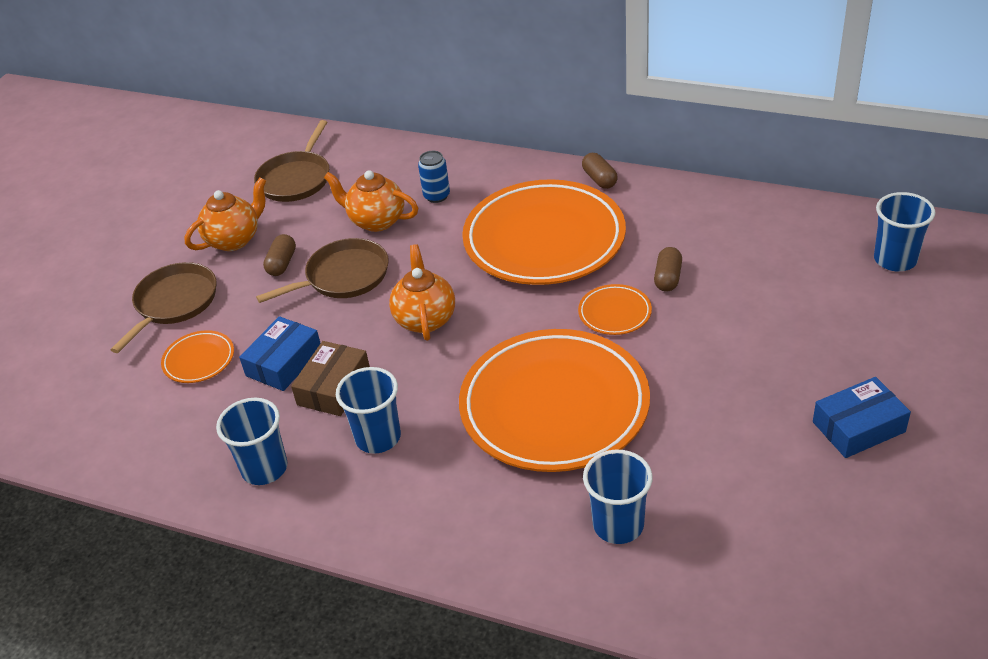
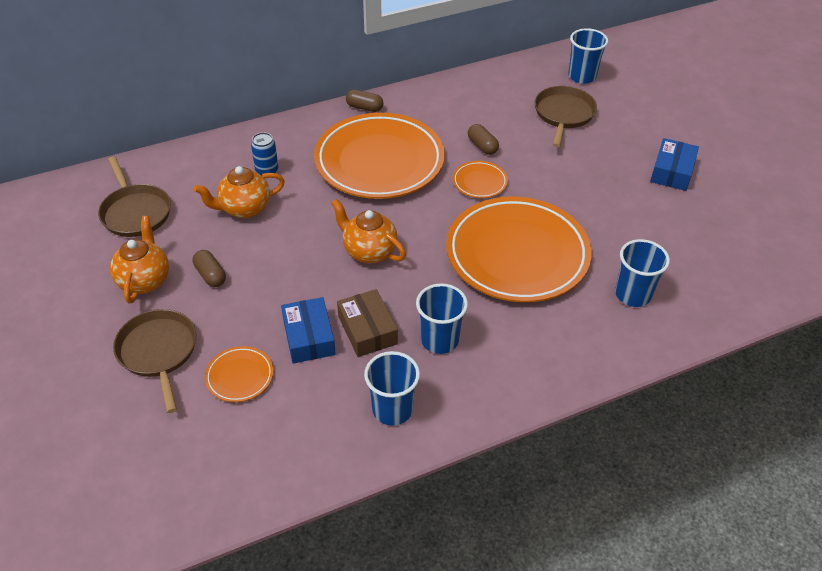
camera: 50 degrees left, 5 degrees up
brown pan [256,238,389,303] -> brown pan moved to [535,86,597,147]

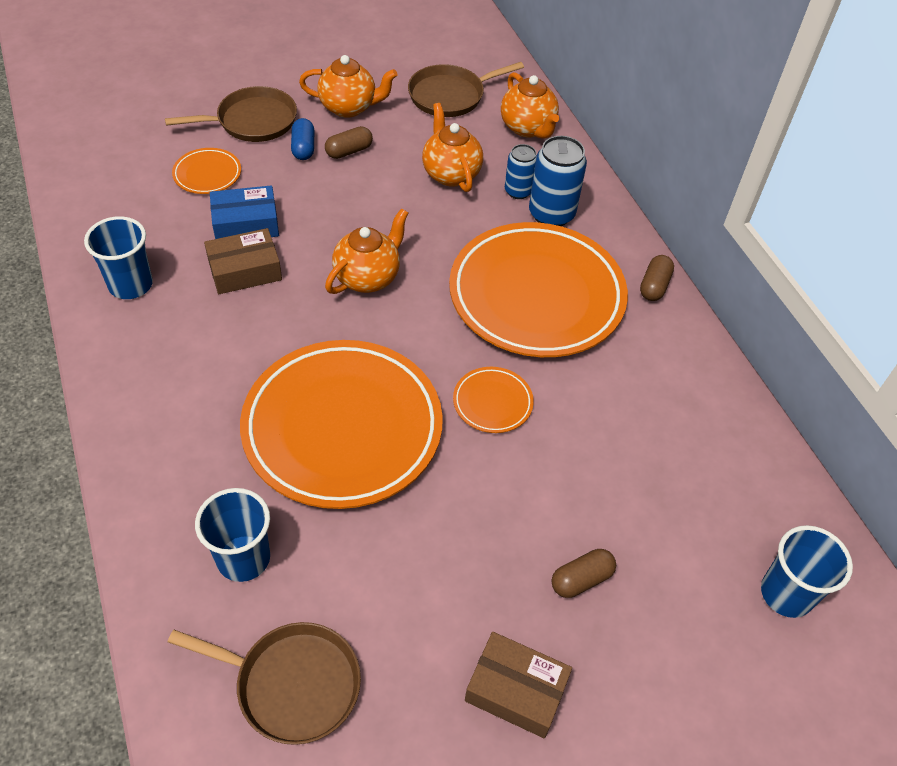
camera: 90 degrees right, 5 degrees up
blue cup [416,283,468,354] -> none
brown capsule [468,124,499,155] -> brown capsule moved to [552,549,616,598]
brown pan [535,86,597,147] -> brown pan moved to [168,622,361,745]
blue box [650,138,699,191] -> brown box [465,632,572,738]
none -> blue capsule [291,118,314,160]
none -> orange teapot [501,72,559,139]
none -> blue can [529,136,587,226]

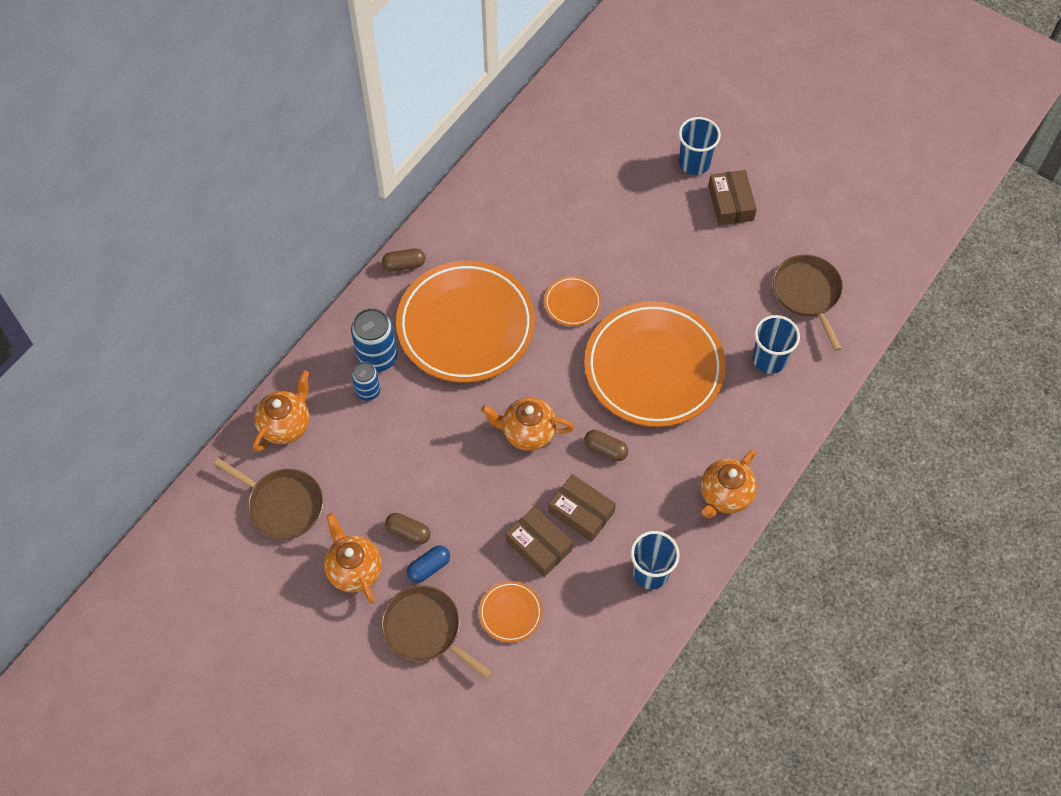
camera: 120 degrees left, 10 degrees up
blue box [210,185,279,239] -> brown box [505,506,573,577]
orange teapot [422,103,483,192] -> orange teapot moved to [701,450,757,519]
brown capsule [552,549,616,598] -> brown capsule moved to [584,430,628,461]
blue cup [761,525,853,618] -> blue cup moved to [678,117,721,175]

